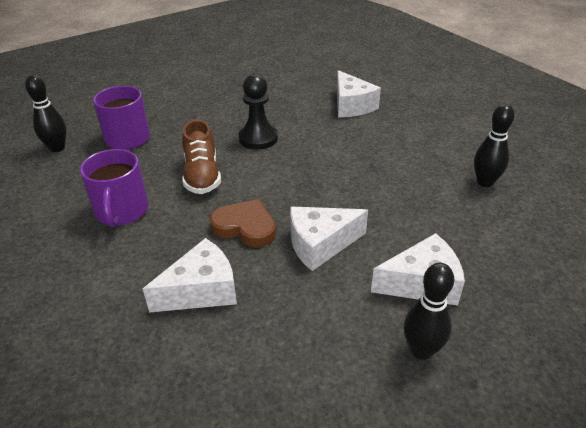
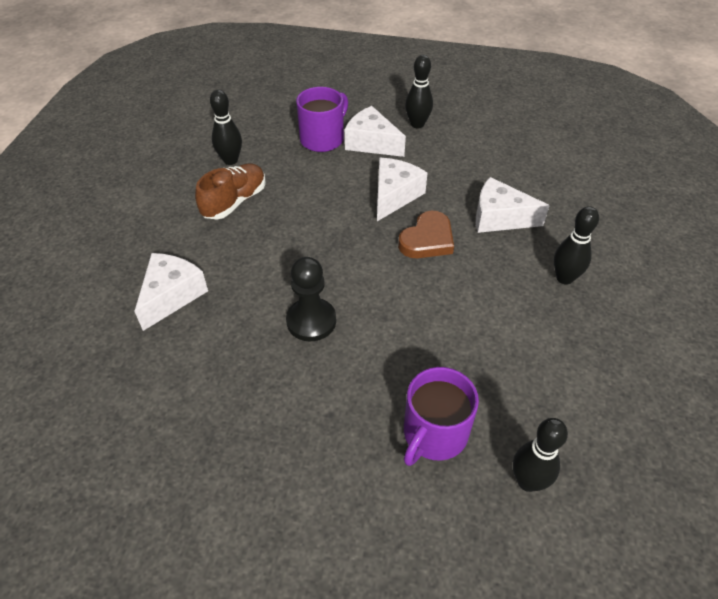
camera: 135 degrees left, 10 degrees up
purple mug [80,149,149,227] -> purple mug moved to [296,87,348,152]
brown shoe [182,120,221,194] -> brown shoe moved to [195,164,266,220]
brown heart [210,199,276,247] -> brown heart turned 120 degrees counterclockwise [398,211,454,258]
white cheese [290,207,368,271] -> white cheese turned 90 degrees counterclockwise [377,158,428,221]
none -> black bowling pin [554,206,599,285]

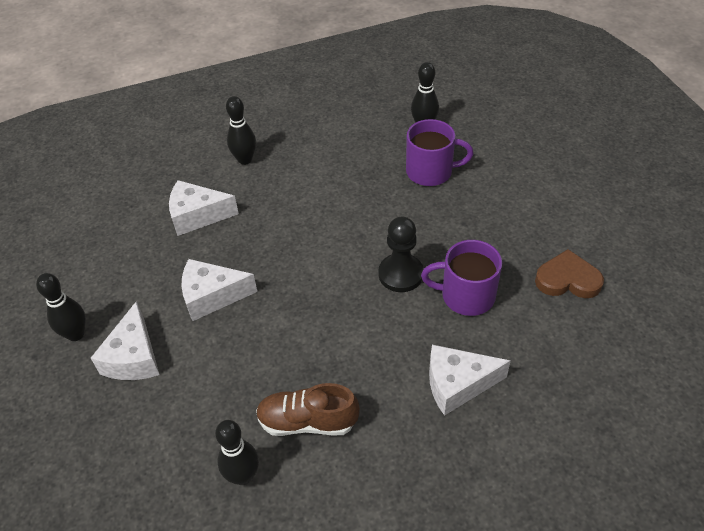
camera: 120 degrees left, 0 degrees up
purple mug [296,87,348,152] -> purple mug moved to [421,240,502,316]
brown heart [398,211,454,258] -> brown heart moved to [535,249,604,298]
white cheese [476,177,550,233] -> white cheese turned 105 degrees clockwise [169,180,239,236]

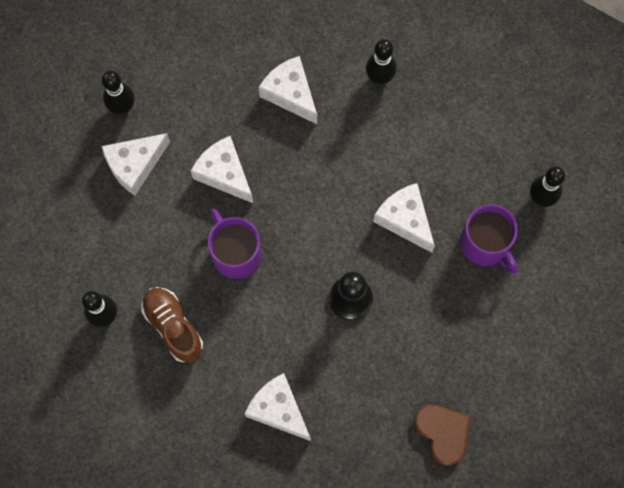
camera: 50 degrees right, 25 degrees up
purple mug [421,240,502,316] -> purple mug moved to [208,209,262,279]
none -> white cheese [373,183,435,253]

